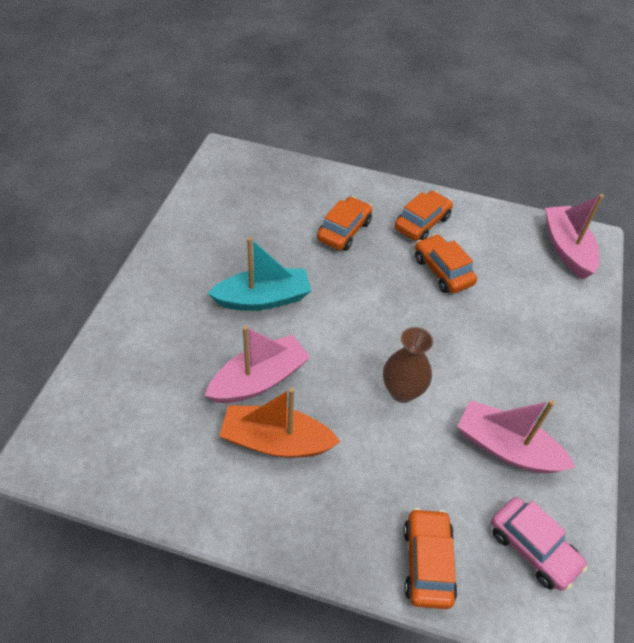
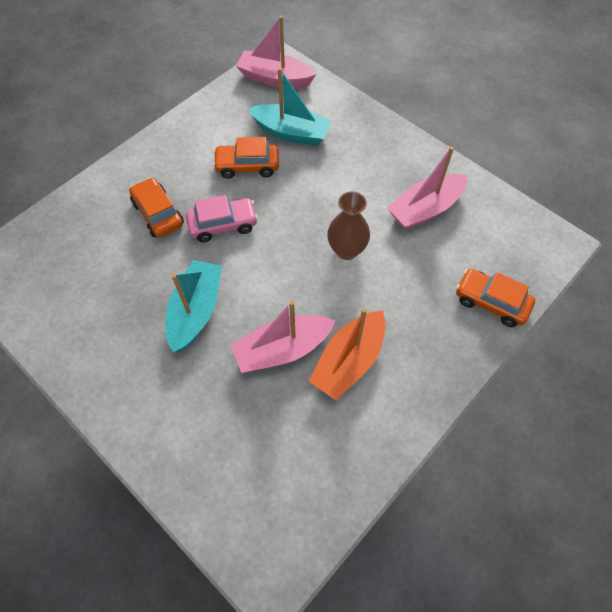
camera: 60 degrees left, 10 degrees up
pink boat [205,326,310,403] -> pink boat turned 105 degrees counterclockwise [231,301,335,373]
orange car [394,191,453,241] -> none
pink car [491,497,588,591] -> pink car moved to [186,195,258,242]
none -> turquoise boat [248,68,332,146]

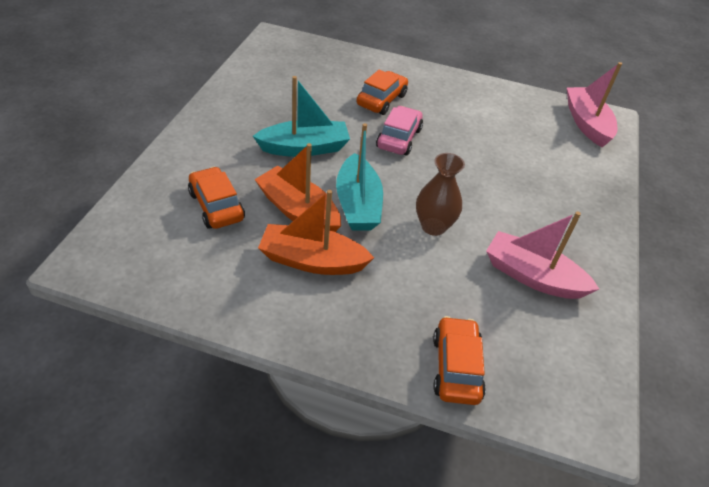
camera: 60 degrees right, 15 degrees down
pink car [186,195,258,242] -> pink car turned 120 degrees counterclockwise [376,106,423,156]
orange car [213,137,279,179] -> orange car moved to [188,167,245,229]
pink boat [231,301,335,373] -> orange boat [254,143,341,232]
turquoise boat [248,68,332,146] -> turquoise boat moved to [336,123,383,231]

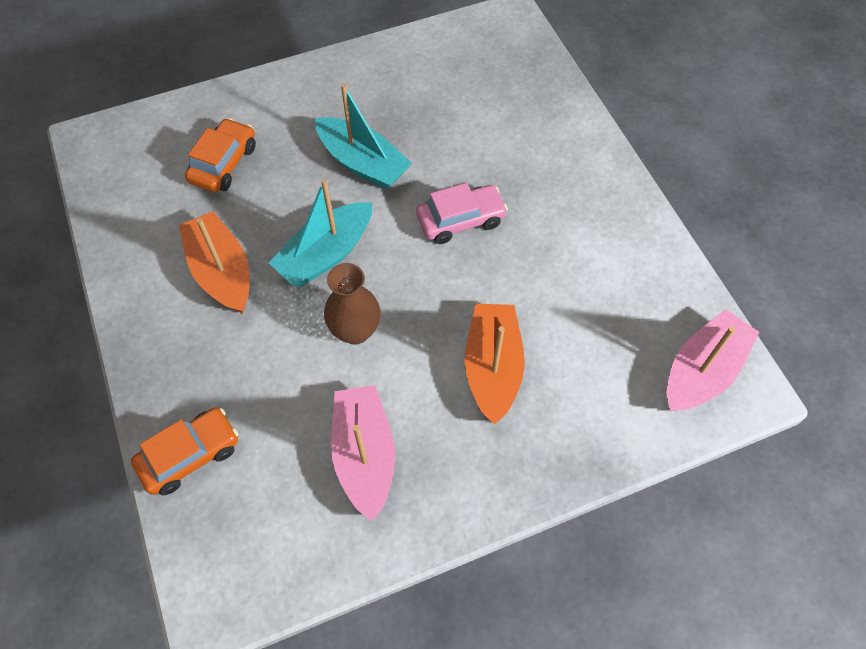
camera: 55 degrees right, 15 degrees up
orange boat [254,143,341,232] -> orange boat moved to [465,304,525,425]
orange car [357,70,408,115] -> none

